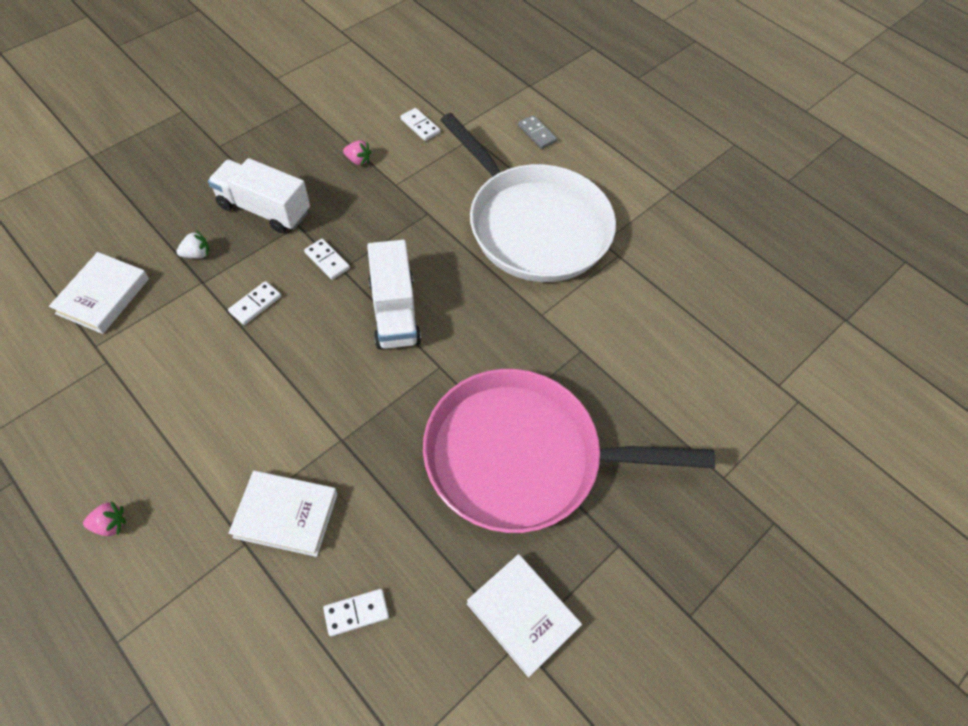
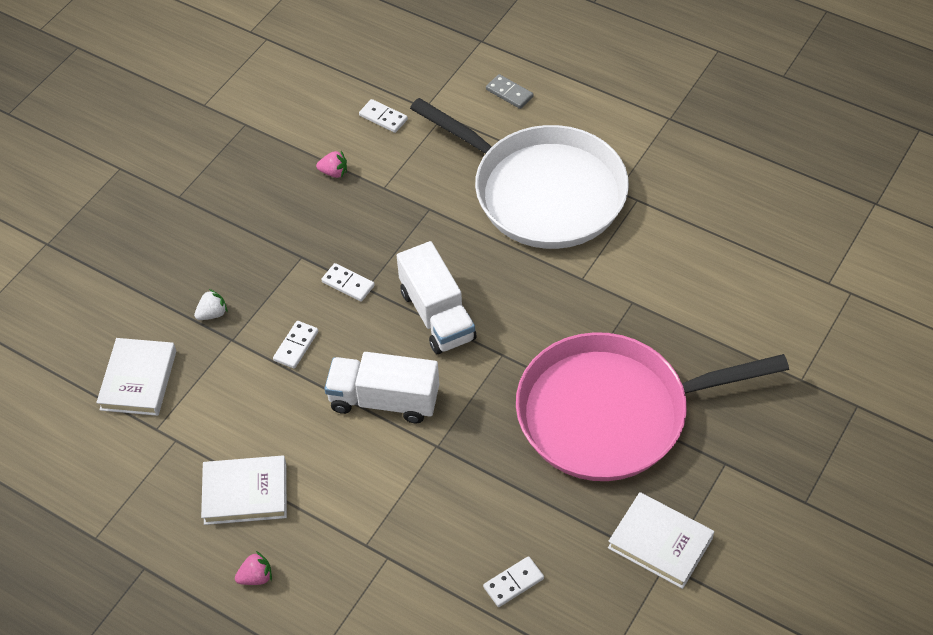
camera: 10 degrees left, 5 degrees down
white truck [208,158,310,233] -> white truck moved to [324,352,439,423]
white book [229,471,337,557] -> white book moved to [201,455,287,525]

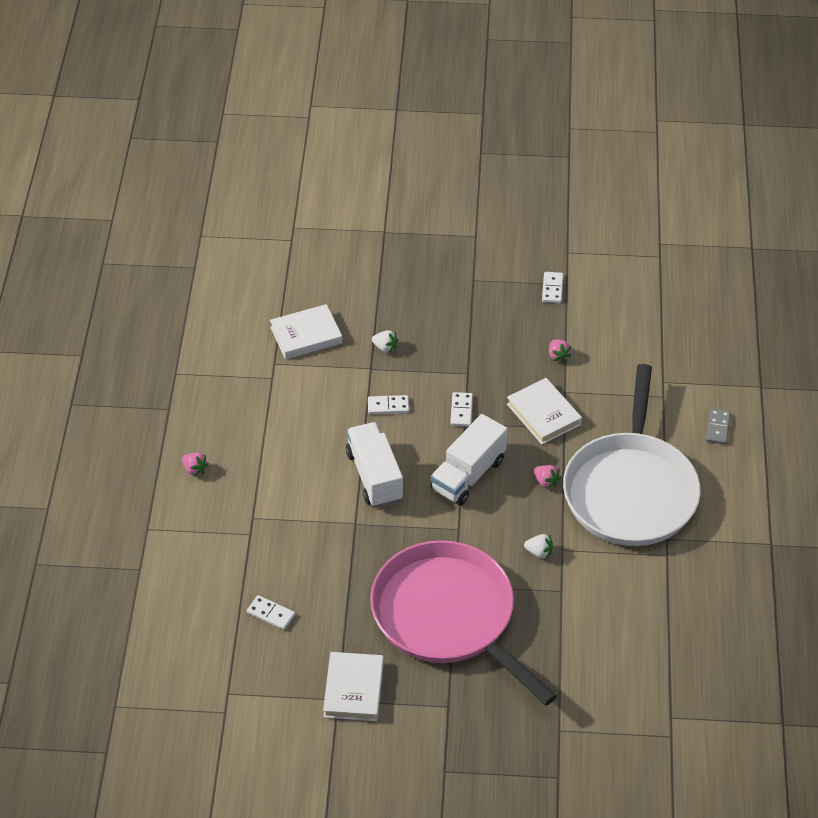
camera: 60 degrees right, 5 degrees down
white book [201,455,287,525] -> white book moved to [507,378,582,445]
white domino [359,99,408,133] -> white domino moved to [542,272,563,303]
none -> white strawberry [524,534,553,559]
none -> pink strawberry [534,465,561,489]

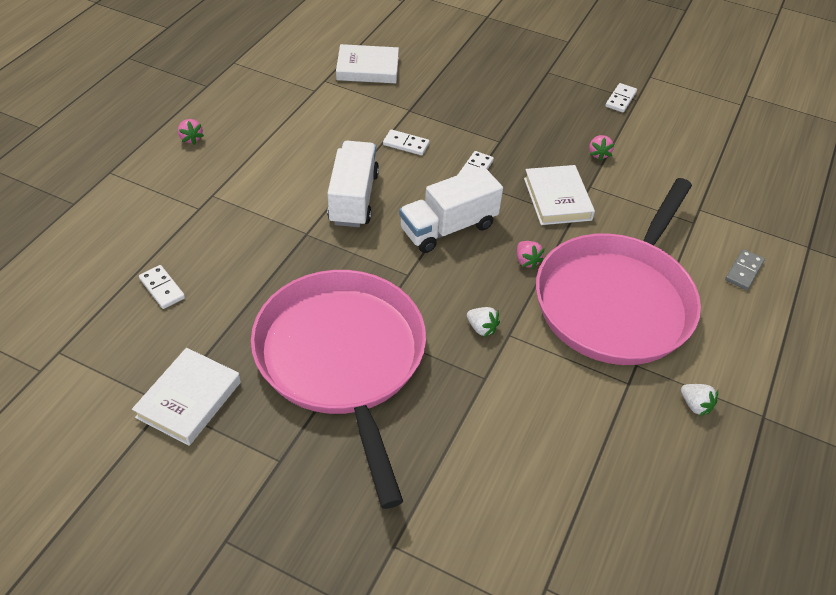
camera: 20 degrees right, 0 degrees up
white strawberry [372,330,398,354] -> white strawberry moved to [681,384,718,416]
white pan [563,364,701,546] -> pink pan [536,178,701,365]

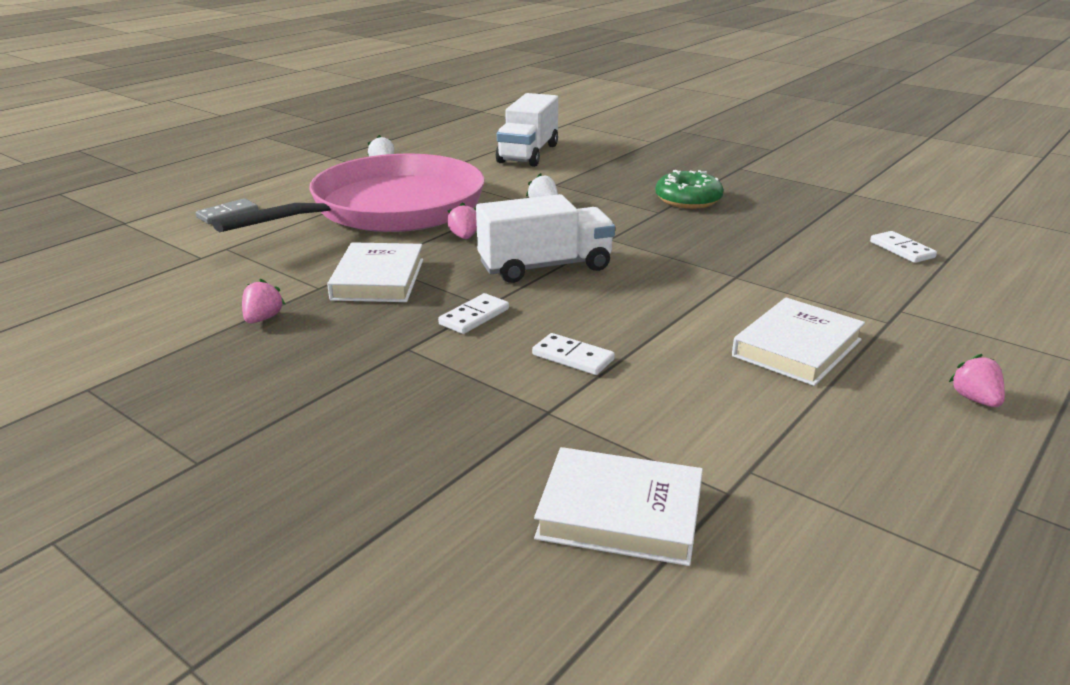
camera: 165 degrees left, 20 degrees down
white book [132,348,241,446] -> white book moved to [732,298,865,386]
pink pan [251,270,426,509] -> green donut [655,170,723,209]
white truck [327,141,379,227] -> white truck moved to [496,93,558,167]
white domino [605,83,637,113] -> none

